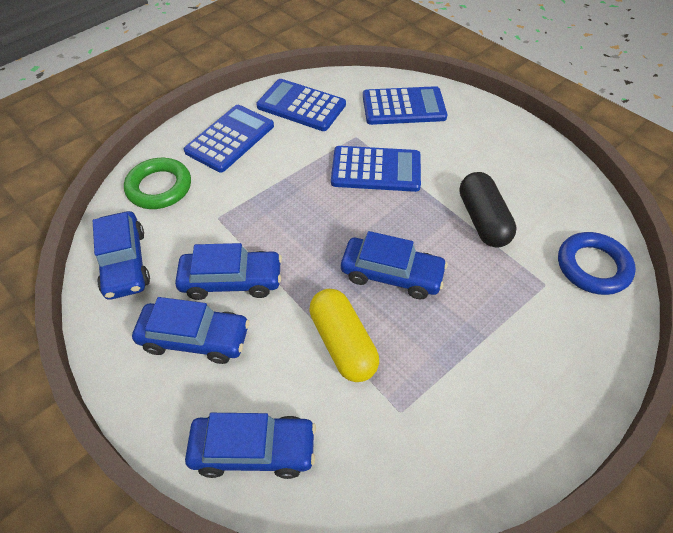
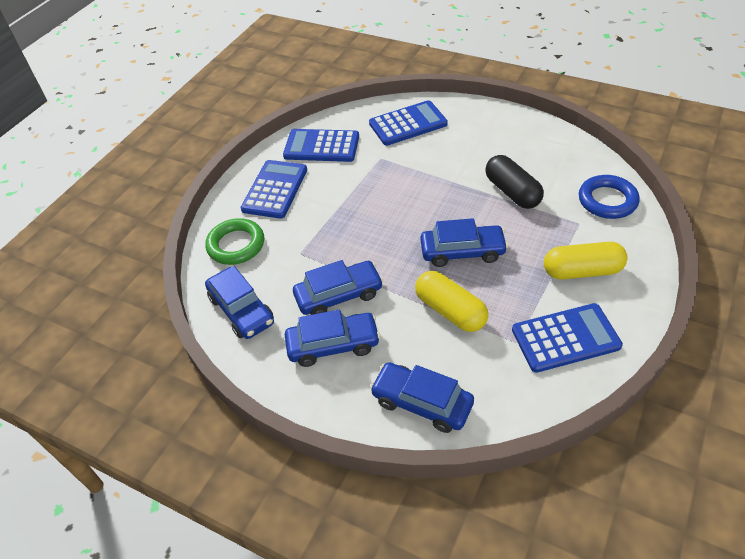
camera: 15 degrees left, 5 degrees down
blue car [185,413,316,479] -> blue car turned 135 degrees counterclockwise [370,362,474,433]
blue calculator [331,146,421,192] -> blue calculator moved to [512,303,623,373]
none -> yellow capsule [544,242,627,279]

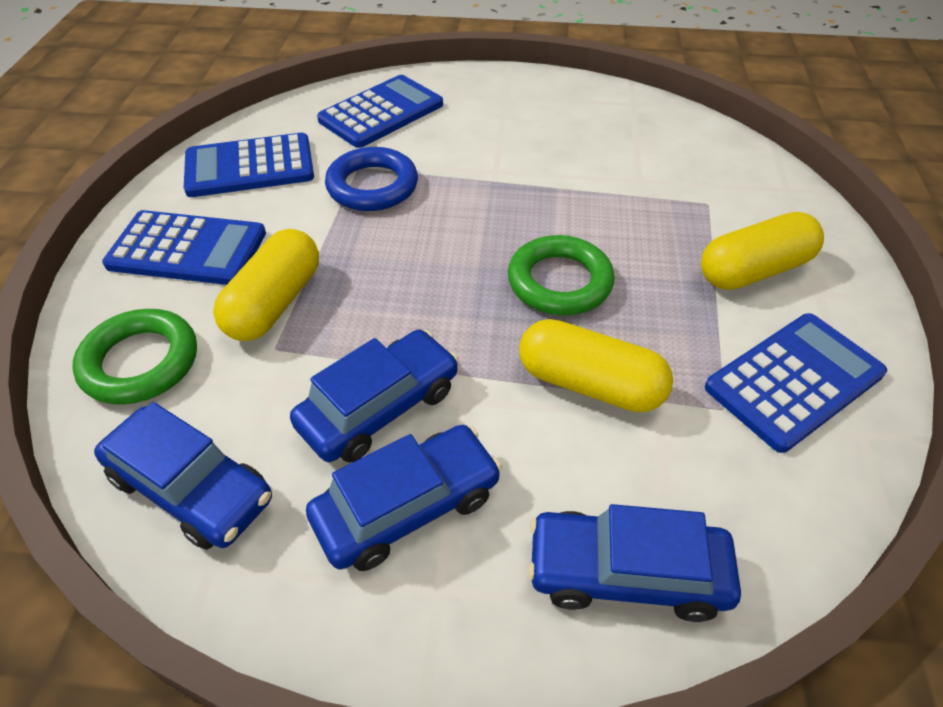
camera: 25 degrees left, 0 degrees up
blue calculator [241,160,307,219] -> blue calculator turned 105 degrees clockwise [102,210,266,285]
blue car [421,218,508,267] -> green ring [508,235,615,315]
black capsule [485,155,544,209] -> none
blue ring [579,175,640,219] -> blue ring moved to [325,147,418,211]
none -> yellow capsule [213,229,319,341]

